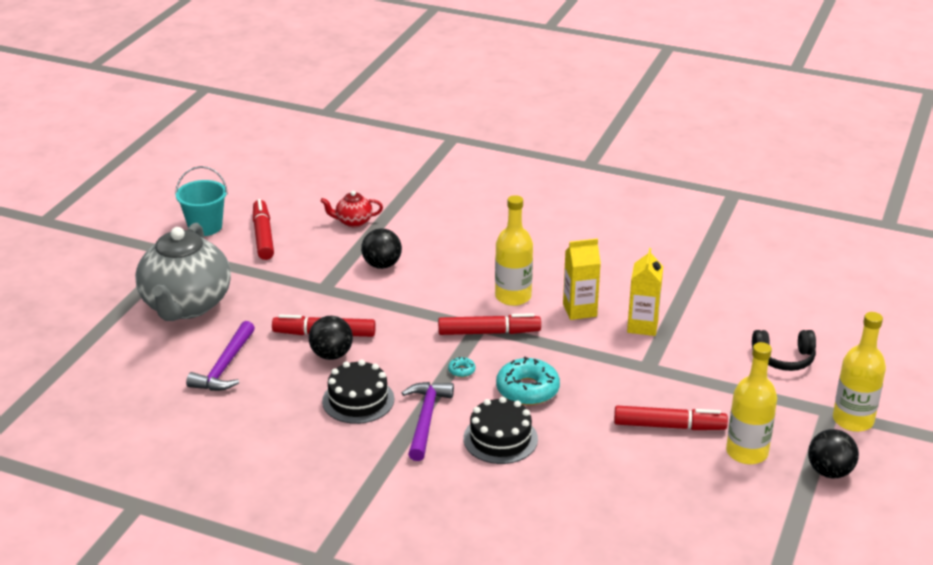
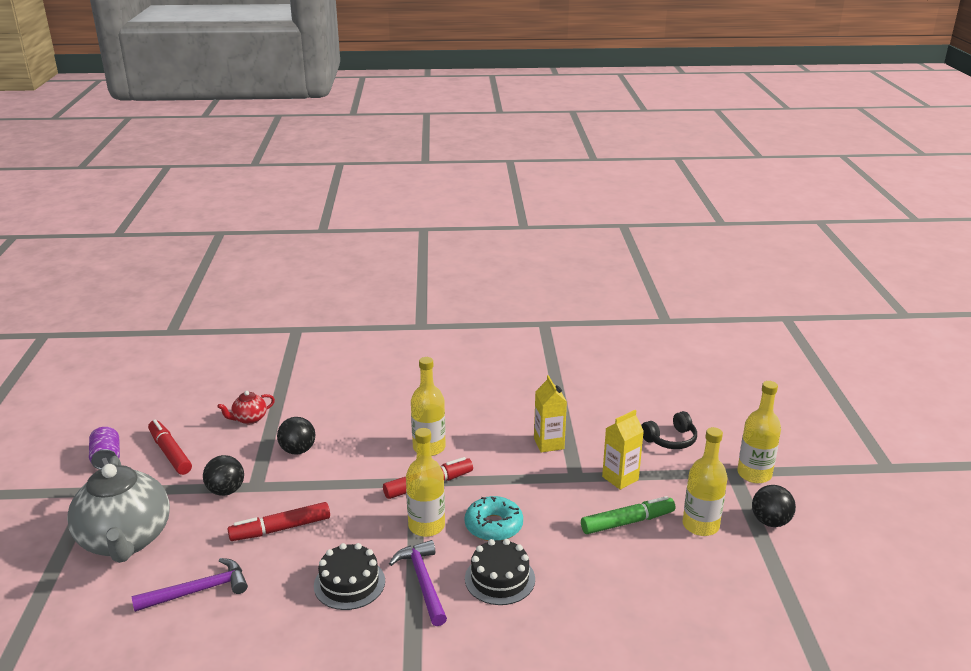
camera: 25 degrees left, 5 degrees down
turquoise bucket [175,166,228,236] -> purple can [89,427,120,470]
purple hammer [186,321,255,391] -> purple hammer turned 105 degrees counterclockwise [132,558,248,612]
black ball [309,316,353,360] -> black ball moved to [203,455,244,496]
turquoise donut [448,357,475,377] -> yellow bottle [406,428,445,537]
yellow carton [563,238,601,320] -> yellow carton moved to [602,410,644,490]
red marker [614,406,728,430] -> green marker [581,496,675,534]

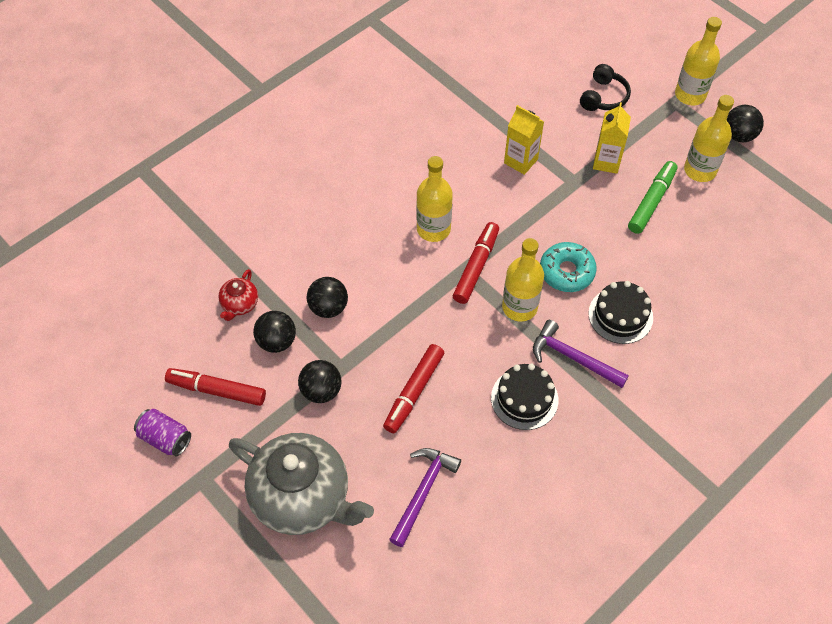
camera: 40 degrees left, 30 degrees up
none -> black ball [253,311,296,353]

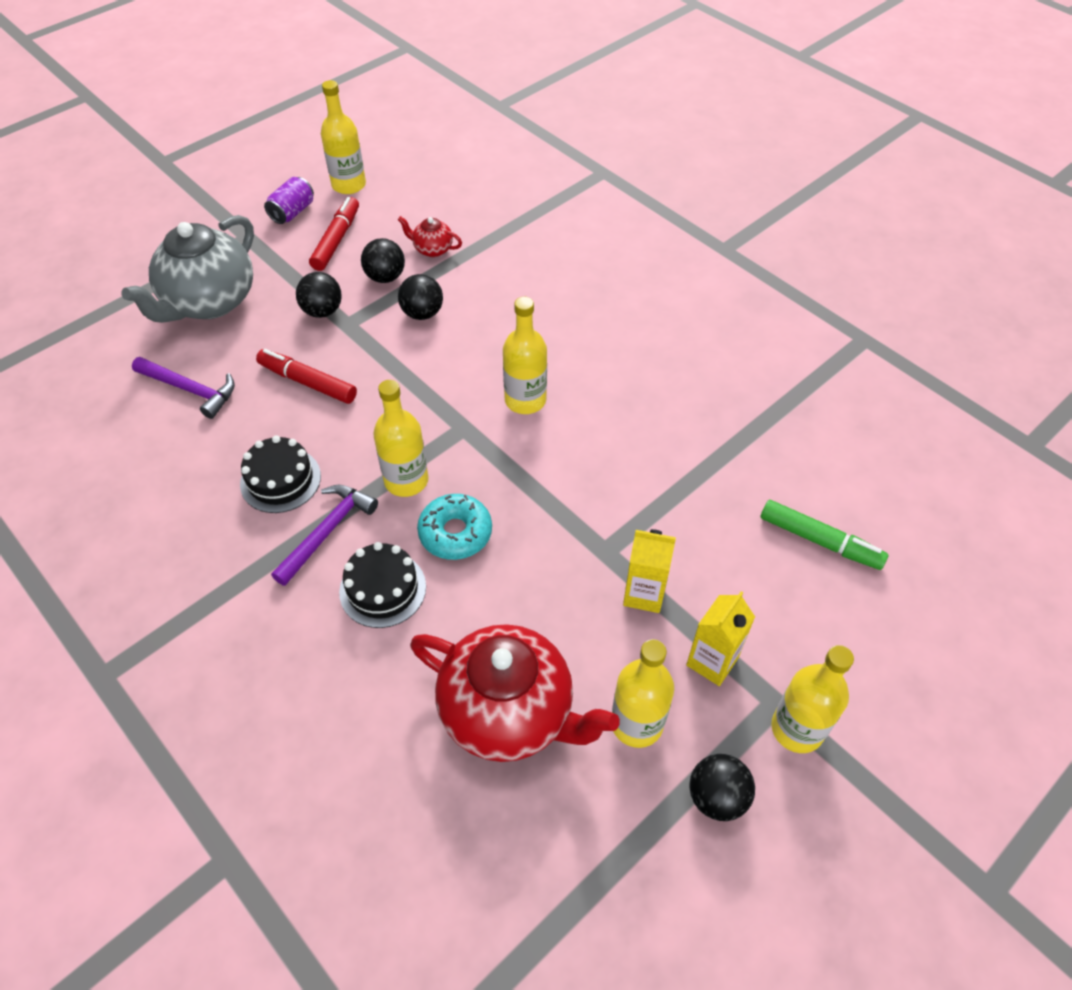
camera: 90 degrees right, 5 degrees down
red marker [453,222,499,304] -> none
yellow carton [504,105,544,175] -> yellow carton moved to [686,591,755,686]
black headphones [580,64,631,111] -> none
green marker [628,161,677,234] -> green marker moved to [760,500,889,570]
none -> yellow bottle [321,80,366,194]
none -> red teapot [410,624,620,762]

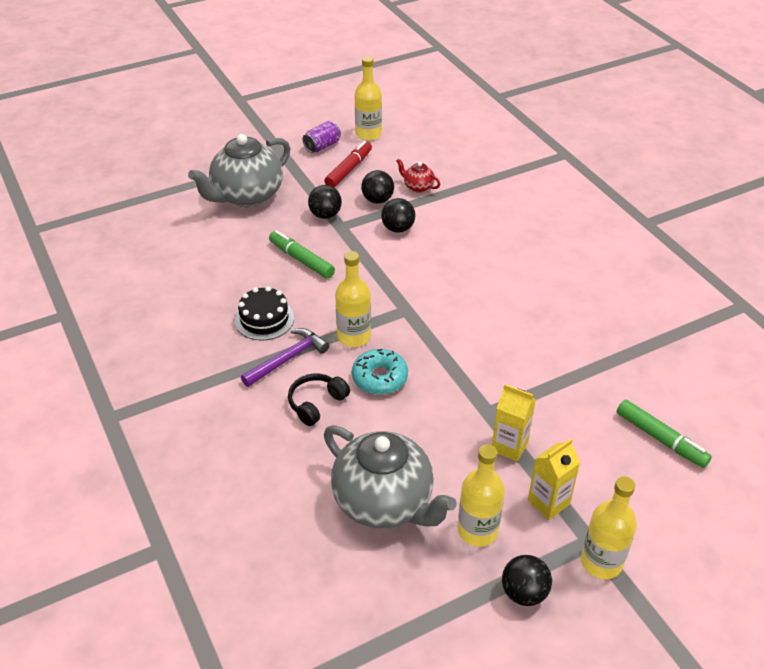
camera: 15 degrees right, 10 degrees down
purple hammer [132,357,235,419] -> none
red marker [256,349,357,404] -> green marker [269,230,335,279]
black cake [339,542,426,628] -> black headphones [288,373,350,426]
red teapot [410,624,620,762] -> grey teapot [324,425,457,528]
yellow bottle [503,297,547,414] -> none

